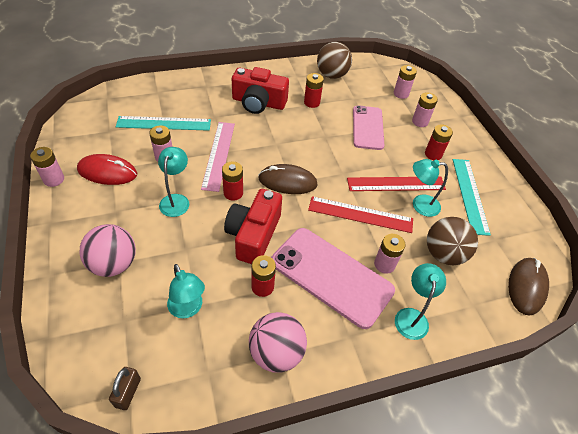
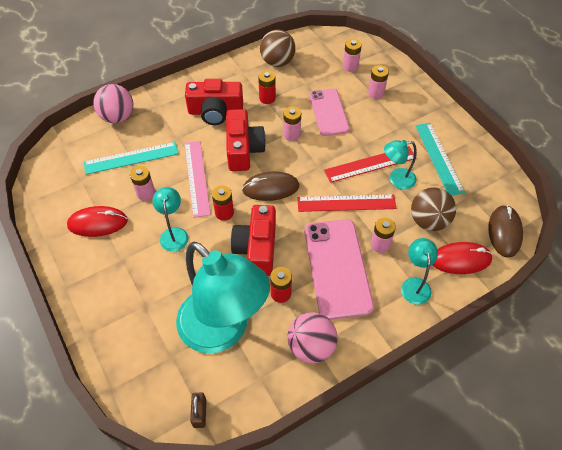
camera: 10 degrees left, 5 degrees up
pink battery [30,147,64,187] -> pink battery moved to [283,106,301,141]
pink ball [80,224,136,277] -> pink ball moved to [93,84,133,123]
turquoise lamp [167,264,205,318] -> turquoise lamp [176,242,270,354], size x2.29
pink phone [271,228,395,329] -> pink phone turned 60 degrees clockwise [304,219,374,320]
red battery [425,124,453,160] -> none
none -> red camera [226,109,266,171]
none -> red mouse [433,242,493,274]

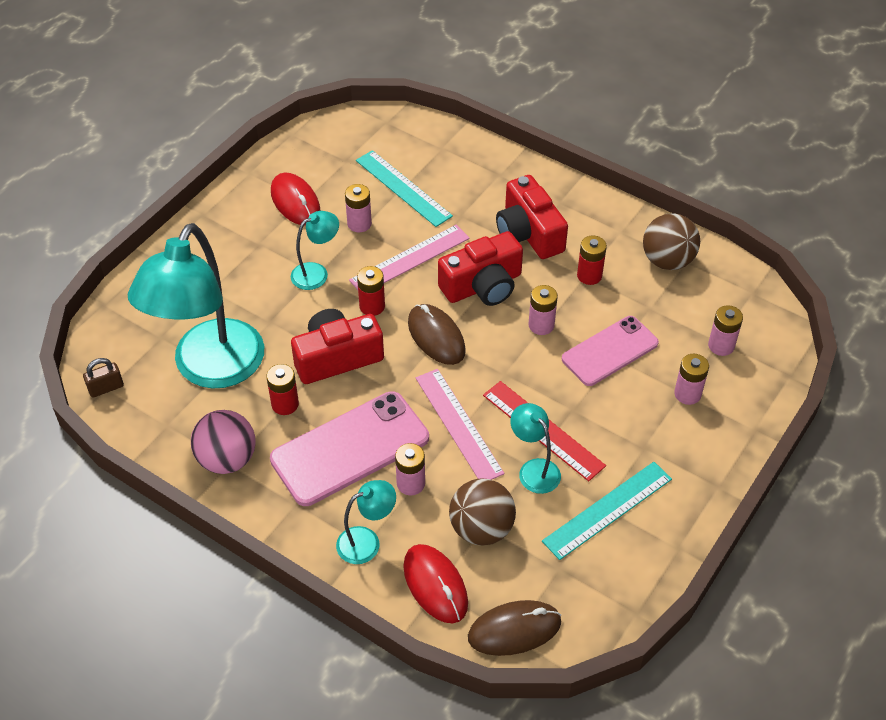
camera: 65 degrees right, 5 degrees down
pink ball [93,84,133,123] -> none
red ruler [297,194,397,212] -> pink ruler [416,369,504,480]

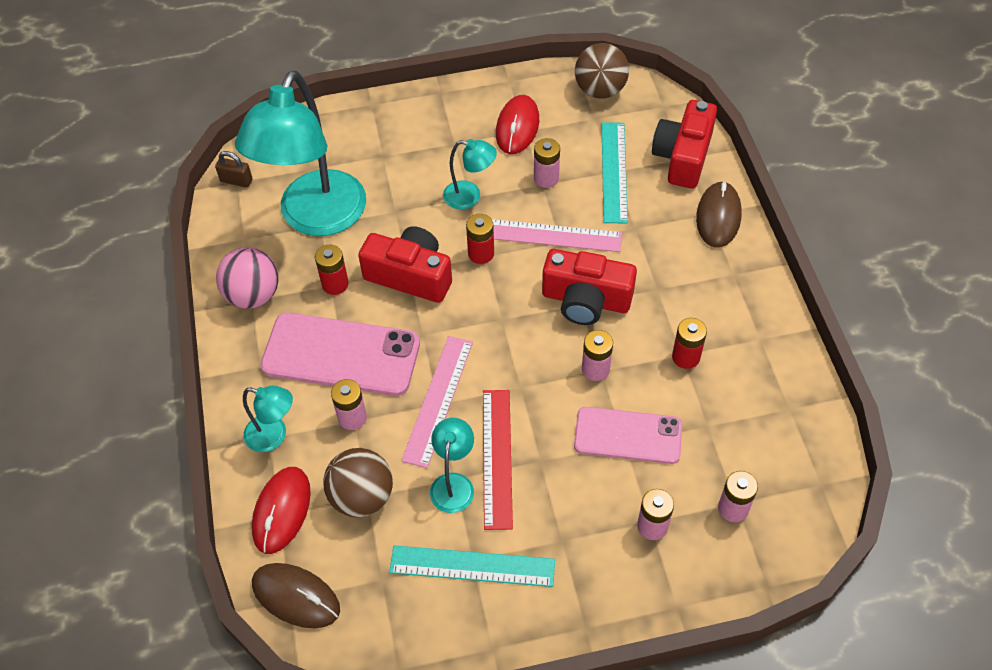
camera: 45 degrees right, 5 degrees up
turquoise lamp [128,223,264,389] -> turquoise lamp turned 45 degrees counterclockwise [235,71,366,236]
brown mouse [408,304,466,365] -> brown mouse moved to [696,181,742,248]
red camera [496,175,568,259] -> red camera moved to [652,100,717,189]
brown ball [643,213,700,270] -> brown ball moved to [575,43,629,99]

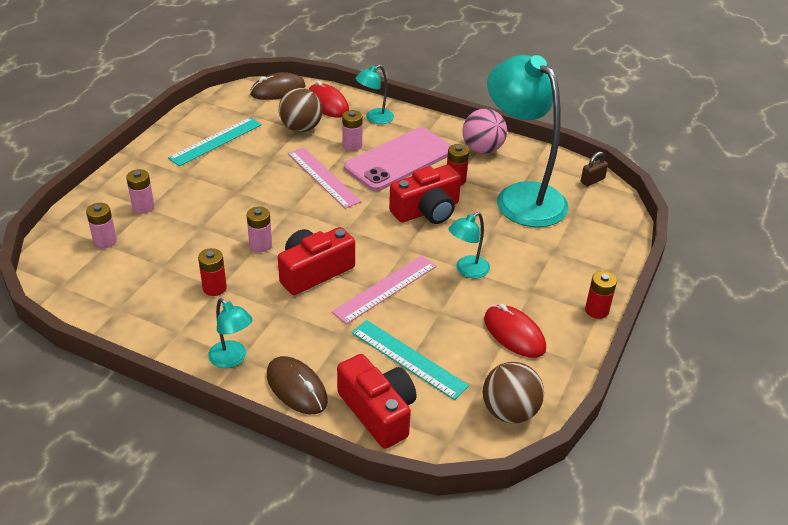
camera: 125 degrees right, 15 degrees down
turquoise lamp [430,418,474,513] -> turquoise lamp moved to [208,298,253,368]
red battery [466,214,494,264] -> red battery moved to [585,271,617,319]
red ruler [483,390,513,530] -> none
pink battery [534,138,560,188] -> none
pink phone [574,407,682,464] -> none

